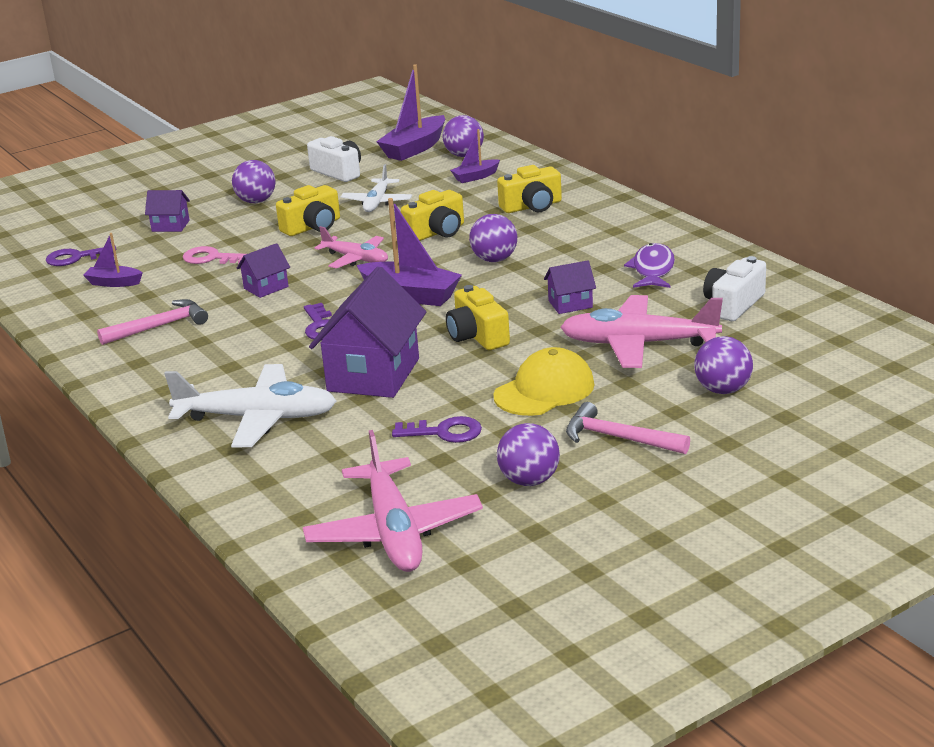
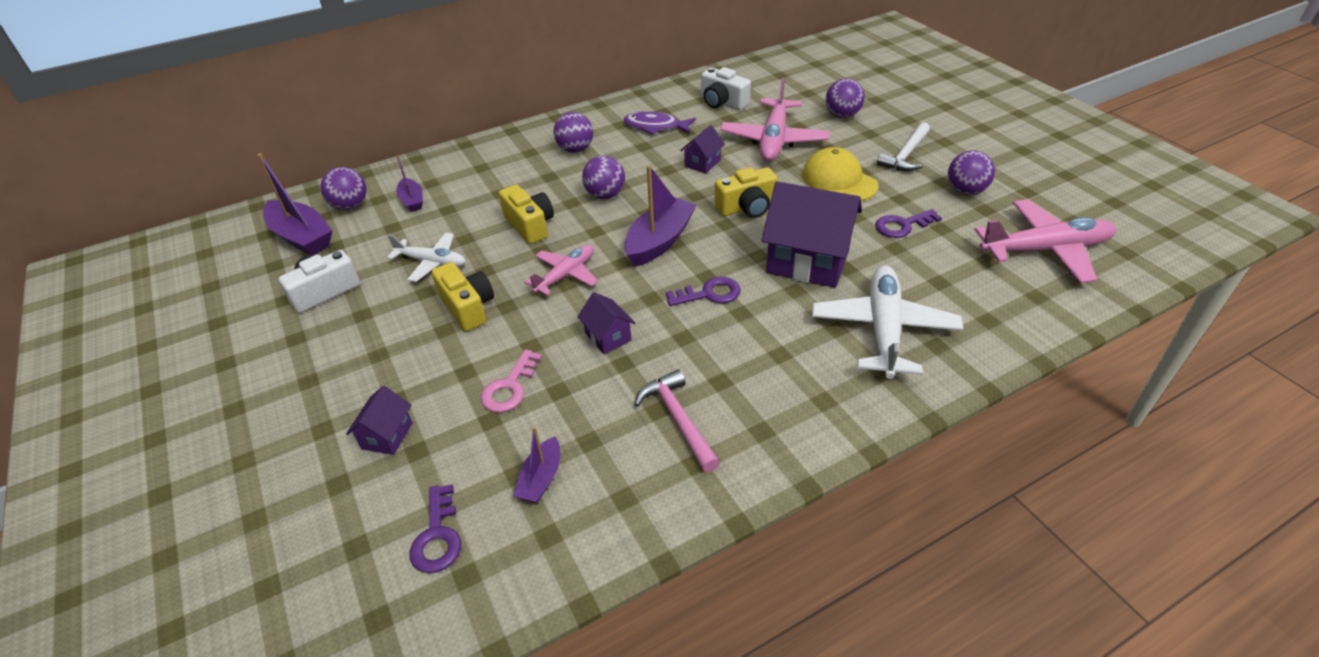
camera: 85 degrees left, 15 degrees up
purple ball [232,160,276,203] -> purple ball moved to [553,112,593,153]
purple key [392,416,482,443] -> purple key turned 120 degrees counterclockwise [875,209,942,238]
yellow camera [497,165,562,213] -> none
purple house [544,260,596,314] -> purple house turned 45 degrees clockwise [680,125,725,174]
pink hammer [566,402,690,454] -> white hammer [877,122,930,171]

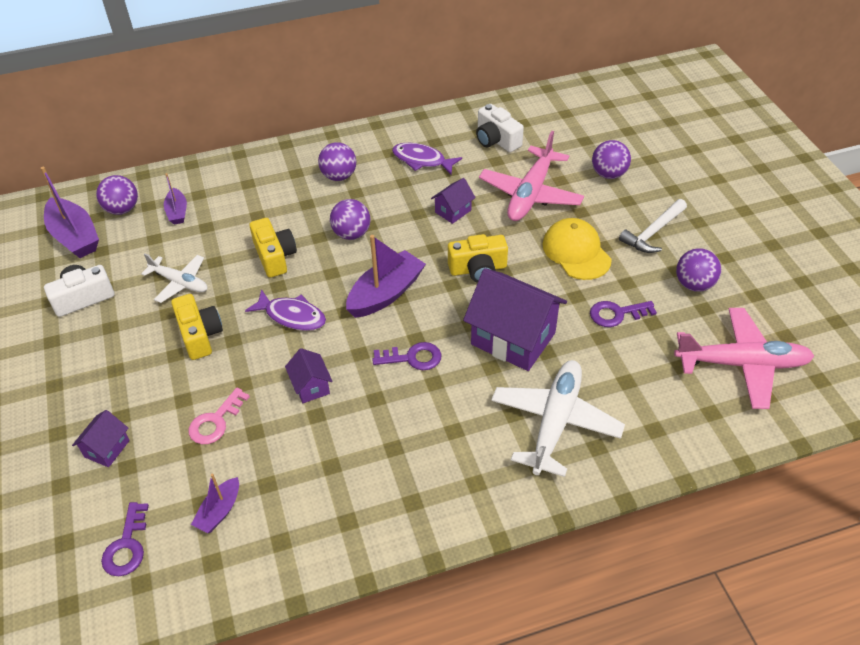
camera: 10 degrees right, 5 degrees up
pink plane [524,245,598,296] -> purple fish [245,289,326,331]
pink hammer [634,369,720,472] -> none

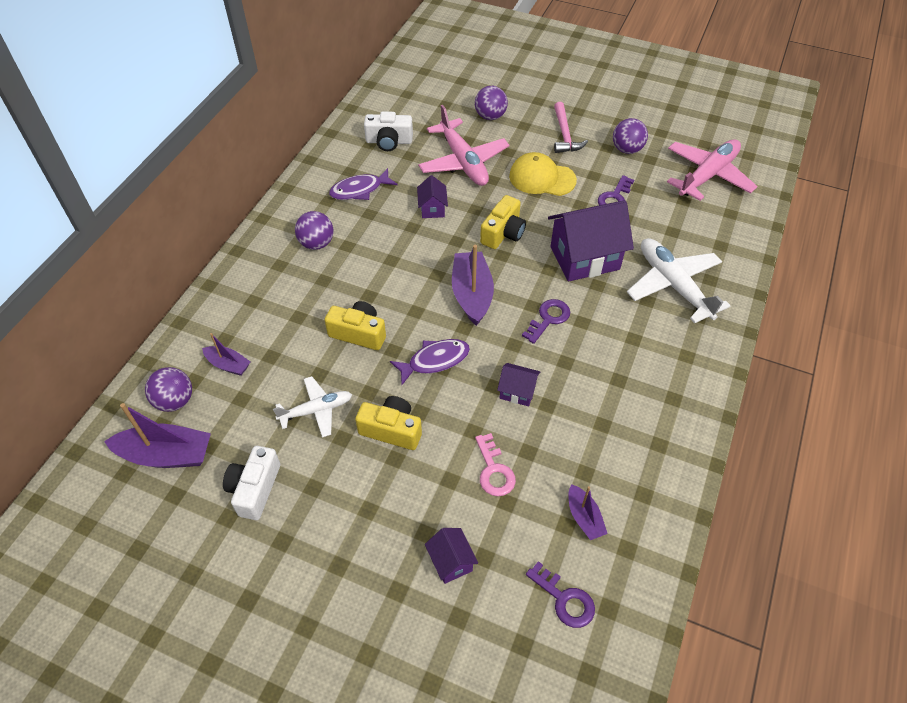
camera: 50 degrees left, 5 degrees up
purple ball [330,199,370,240] -> none
white hammer [619,199,687,253] -> pink hammer [554,102,588,153]

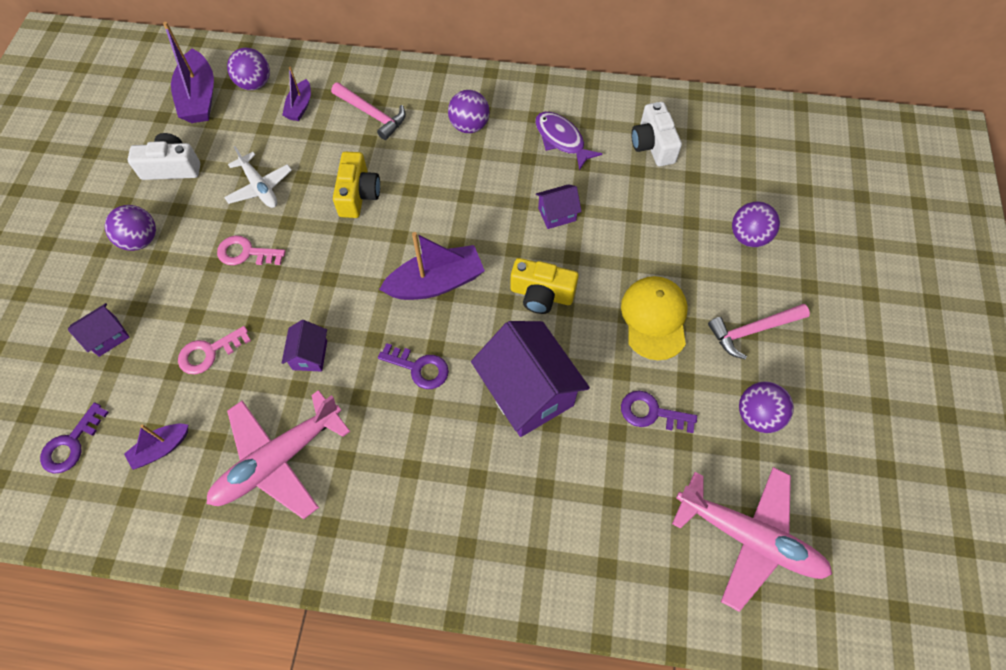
camera: 75 degrees right, 10 degrees up
yellow camera [355,396,422,450] -> pink key [217,235,286,265]
purple fish [390,339,470,385] -> none
pink plane [418,105,509,186] -> pink plane moved to [207,390,351,519]
white plane [627,238,730,323] -> none
none -> purple ball [105,205,156,251]
none -> pink hammer [331,82,406,140]

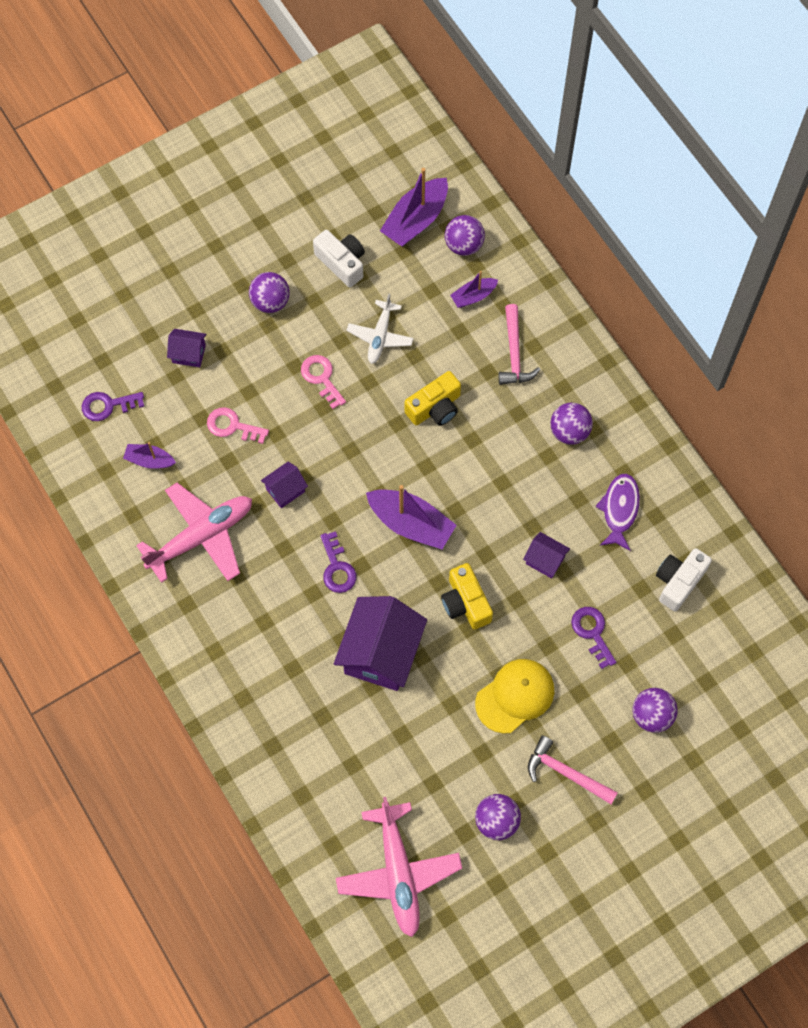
camera: 50 degrees right, 5 degrees up
pink plane [207,390,351,519] -> pink plane turned 135 degrees clockwise [136,483,252,583]
purple key [621,391,697,433] -> purple key moved to [571,607,616,669]

